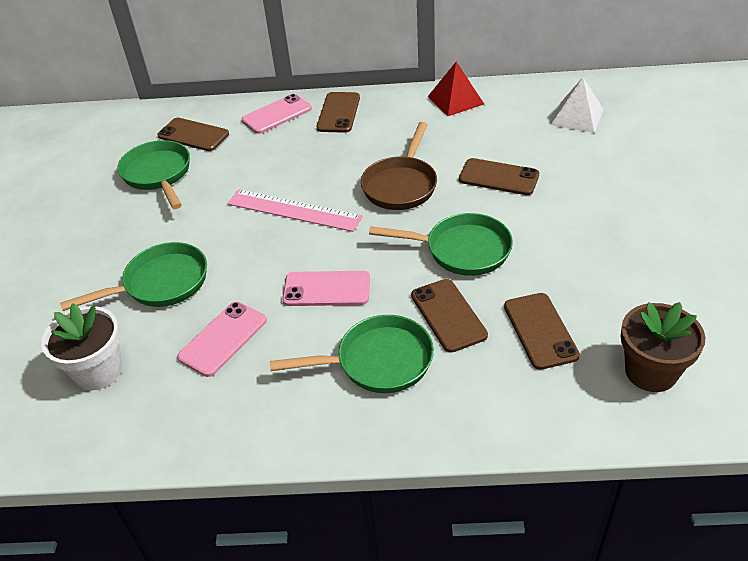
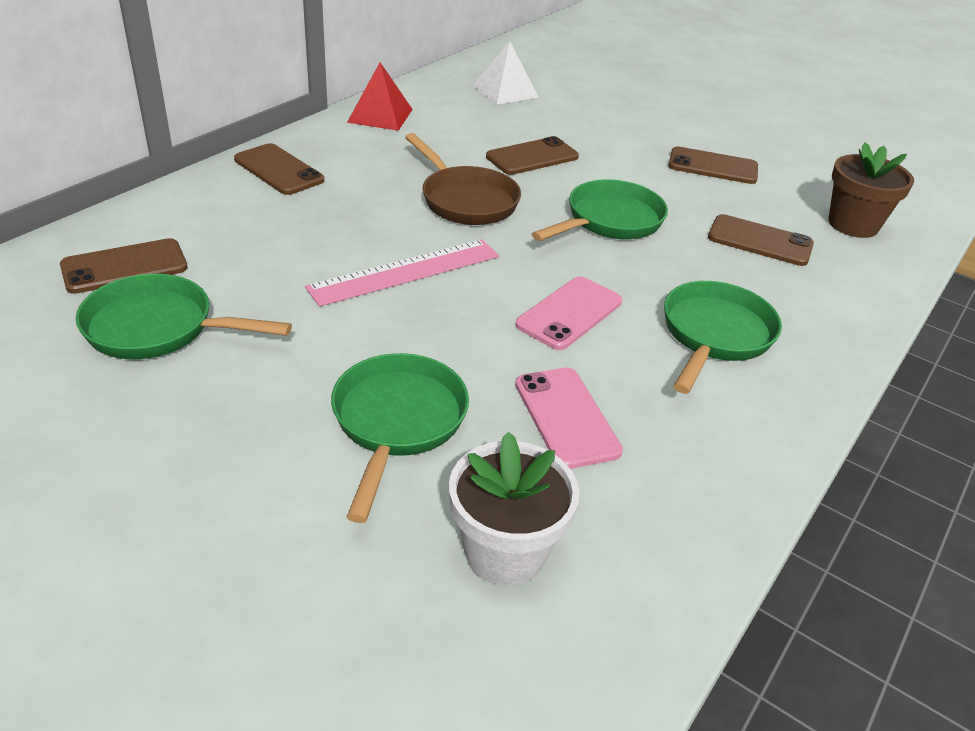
camera: 60 degrees left, 5 degrees down
pink phone [242,94,312,134] -> none
brown phone [411,279,488,353] -> brown phone moved to [668,146,758,184]

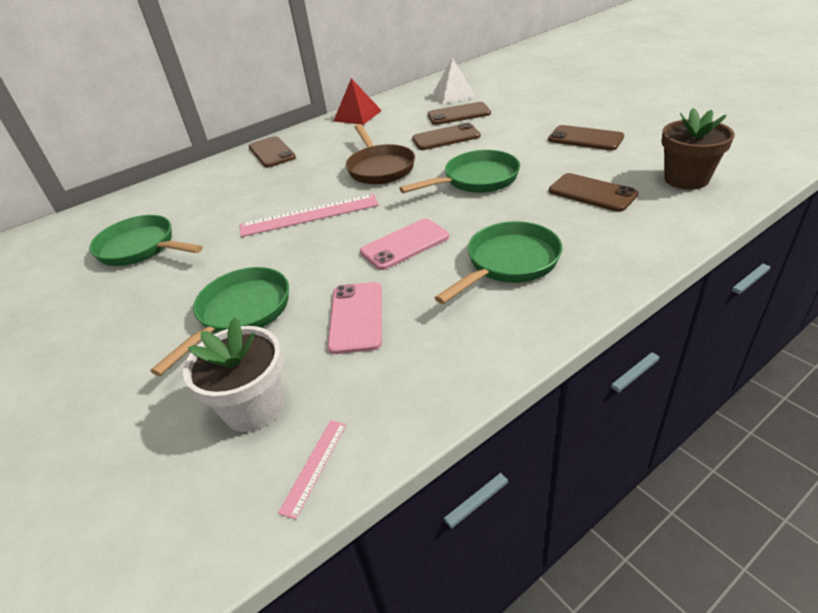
camera: 25 degrees right, 0 degrees up
brown phone [60,238,188,294] -> brown phone moved to [428,102,491,125]
none -> pink ruler [278,420,347,519]

